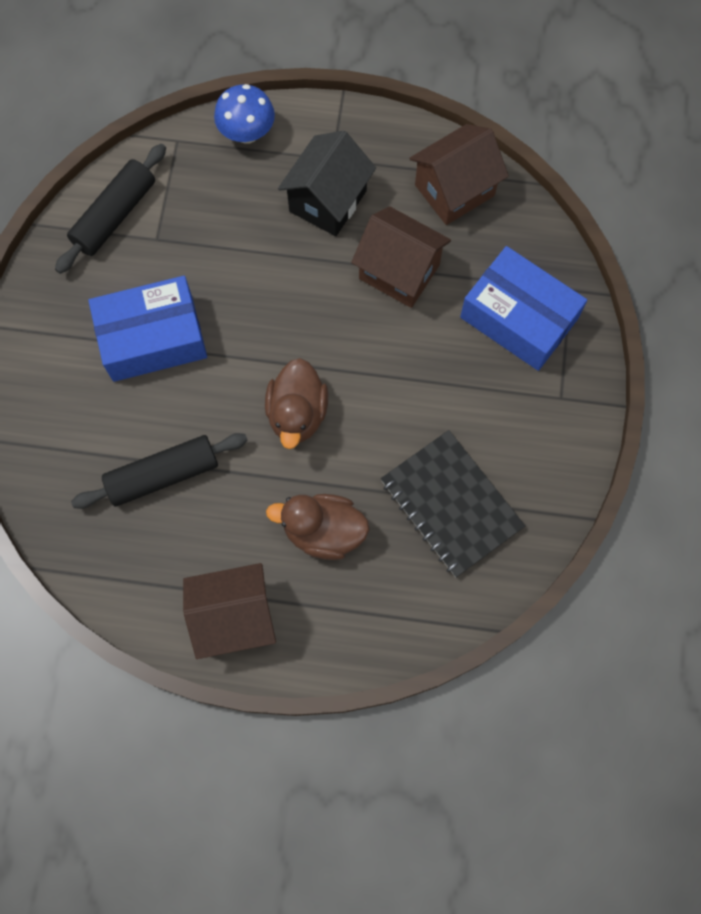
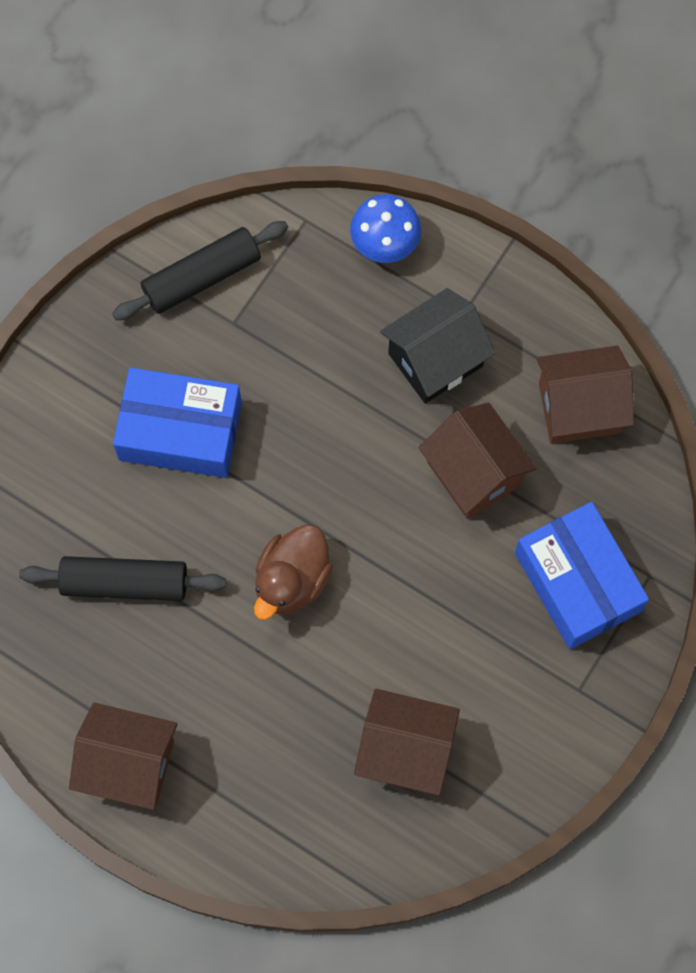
camera: 25 degrees right, 0 degrees up
brown duck [266,494,370,560] -> none
black notebook [381,430,525,577] -> brown house [354,689,460,796]

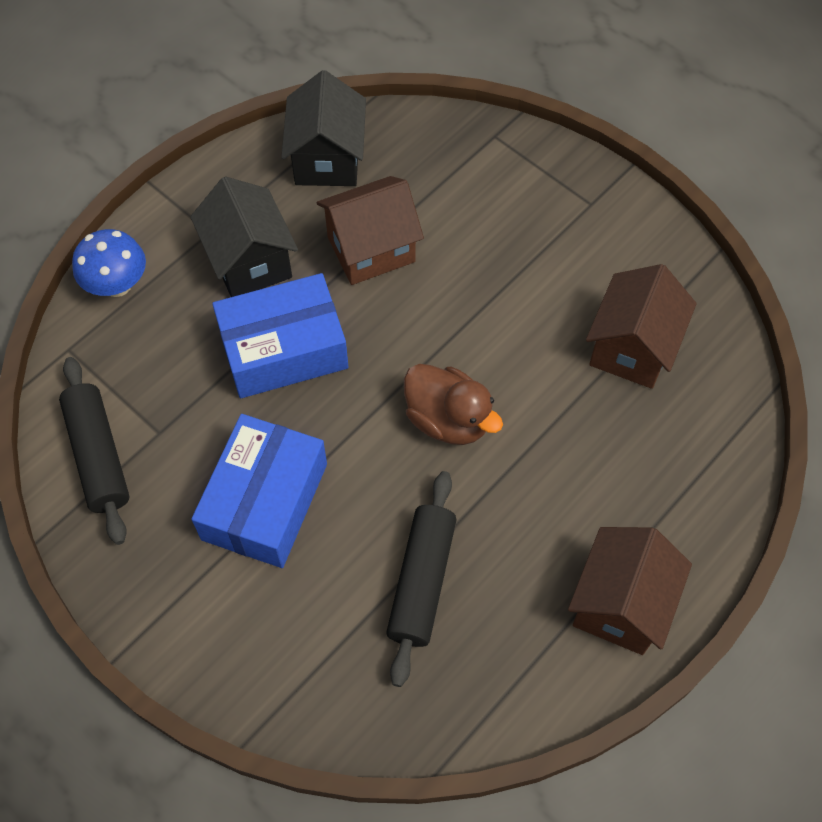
camera: 80 degrees left, 10 degrees down
blue box [515,502,649,649] -> blue box moved to [212,273,349,398]
brown house [537,346,634,443] -> black house [281,70,366,186]

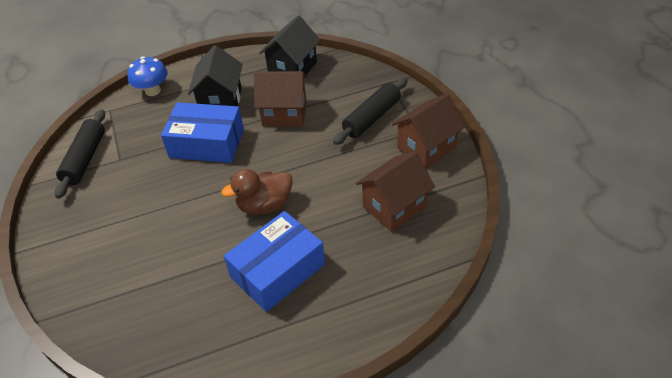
camera: 30 degrees right, 15 degrees down
blue box [191,414,327,568] -> blue box moved to [224,211,325,312]
black rolling pin [386,471,456,687] -> black rolling pin moved to [333,78,408,145]
brown duck [404,364,503,445] -> brown duck turned 90 degrees clockwise [221,169,293,215]
brown house [568,527,692,655] -> brown house moved to [392,94,465,168]

